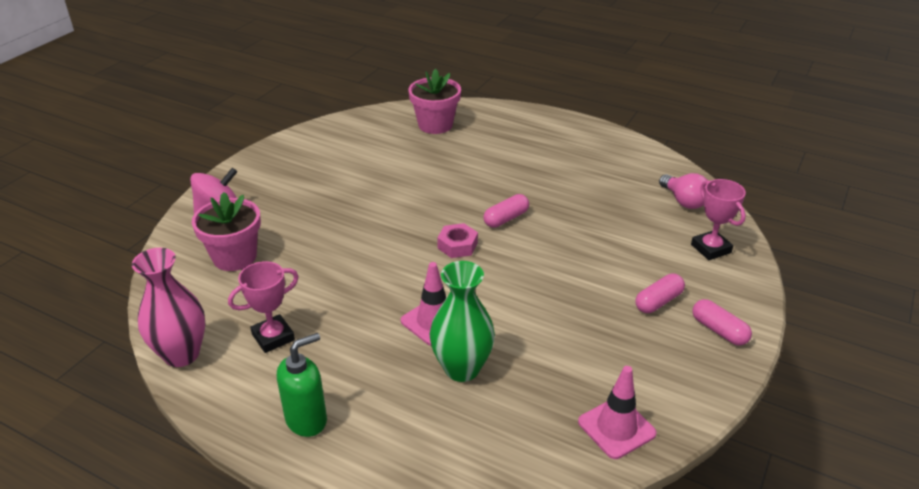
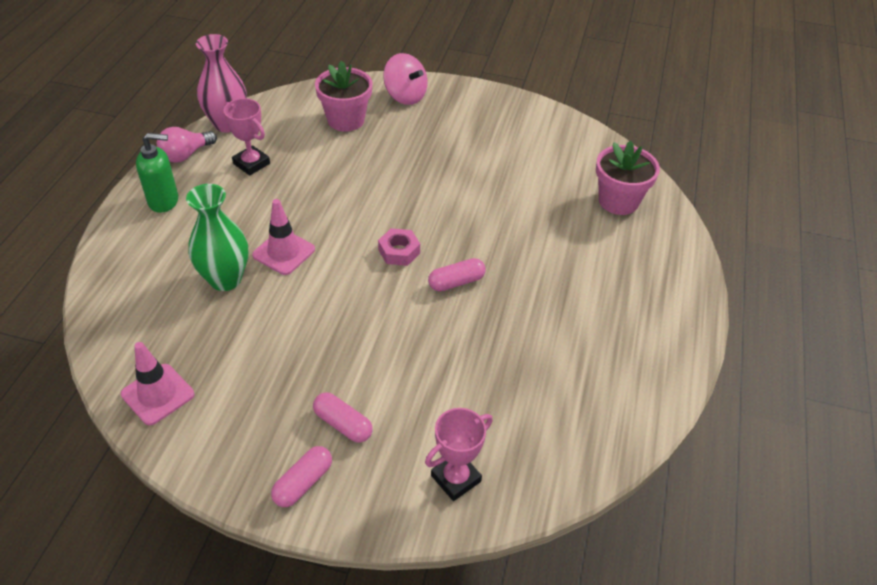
camera: 75 degrees right, 10 degrees up
green soap dispenser [277,333,327,437] -> green soap dispenser turned 45 degrees counterclockwise [136,133,178,213]
pink capsule [484,194,529,228] -> pink capsule turned 60 degrees counterclockwise [428,258,486,291]
pink light bulb [659,173,707,209] -> pink light bulb moved to [157,127,217,163]

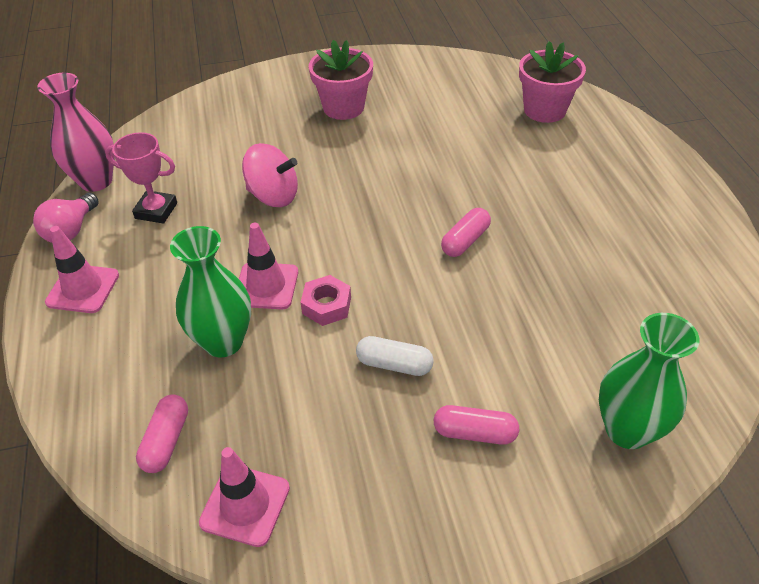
camera: 25 degrees left, 0 degrees up
green soap dispenser [136,133,178,213] -> pink traffic cone [45,226,119,313]
pink capsule [271,446,332,507] -> pink capsule moved to [136,395,188,473]
pink flower pot [315,61,373,132] -> pink flower pot moved to [309,40,373,120]
pink nut [378,228,420,266] -> pink nut moved to [300,275,351,326]
pink spinning top [383,53,428,105] -> pink spinning top moved to [242,143,298,207]
pink trophy [425,408,493,501] -> green vase [599,313,699,449]
none -> white capsule [356,336,434,376]

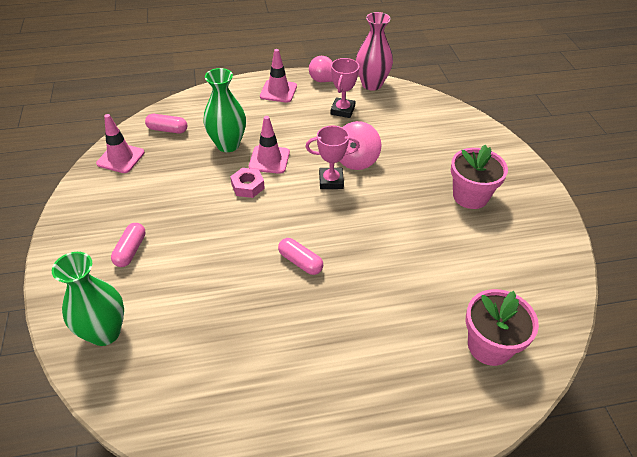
camera: 90 degrees right, 0 degrees up
white capsule [356,336,434,376] -> none
none -> pink trophy [305,125,360,189]

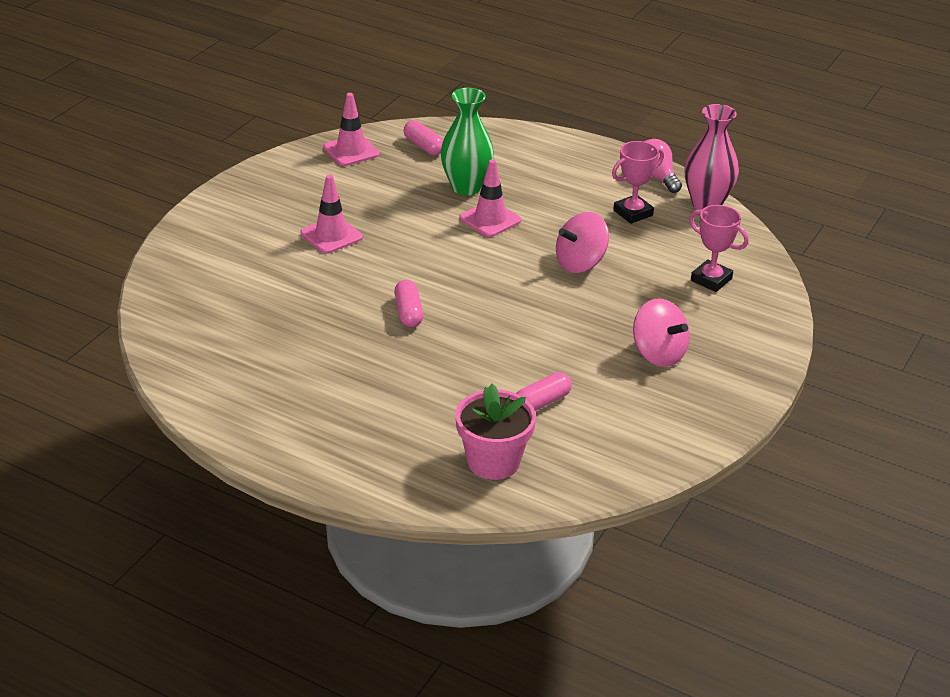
camera: 40 degrees right, 10 degrees down
green vase [52,252,124,346] -> none
pink capsule [111,223,145,267] -> pink capsule moved to [516,372,572,411]
pink nut [230,168,265,198] -> none
pink traffic cone [260,49,297,103] -> pink traffic cone moved to [301,175,363,254]
pink trophy [305,125,360,189] -> pink trophy moved to [689,205,749,292]
pink flower pot [451,144,508,209] -> pink spinning top [633,299,690,367]

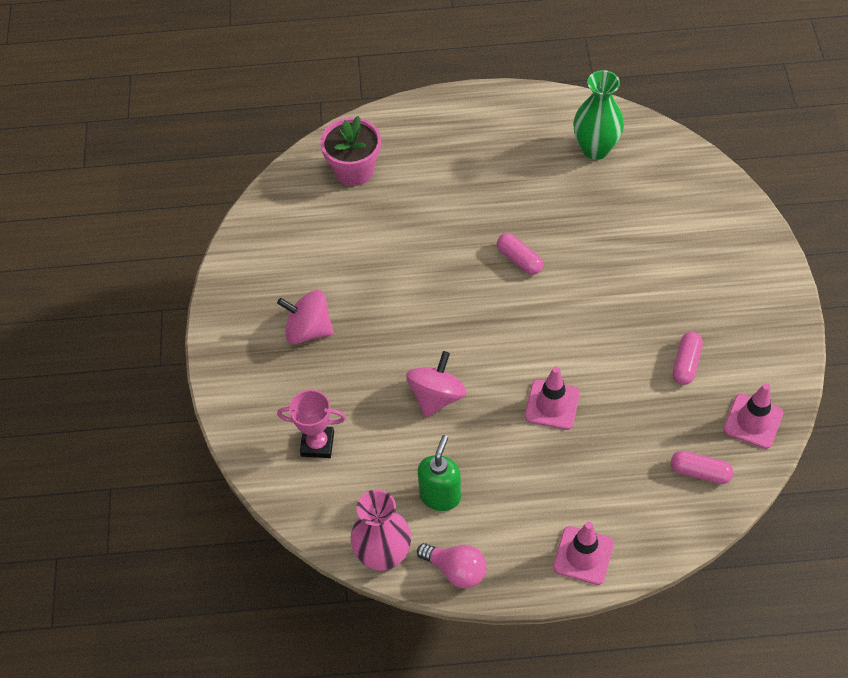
camera: 150 degrees right, 20 degrees up
pink traffic cone [301,175,363,254] -> pink traffic cone moved to [553,522,614,585]
green vase [440,88,494,195] -> green vase moved to [573,70,624,160]
pink capsule [516,372,572,411] -> pink capsule moved to [673,332,703,385]
pink trophy [612,141,664,224] -> green soap dispenser [418,435,461,511]

